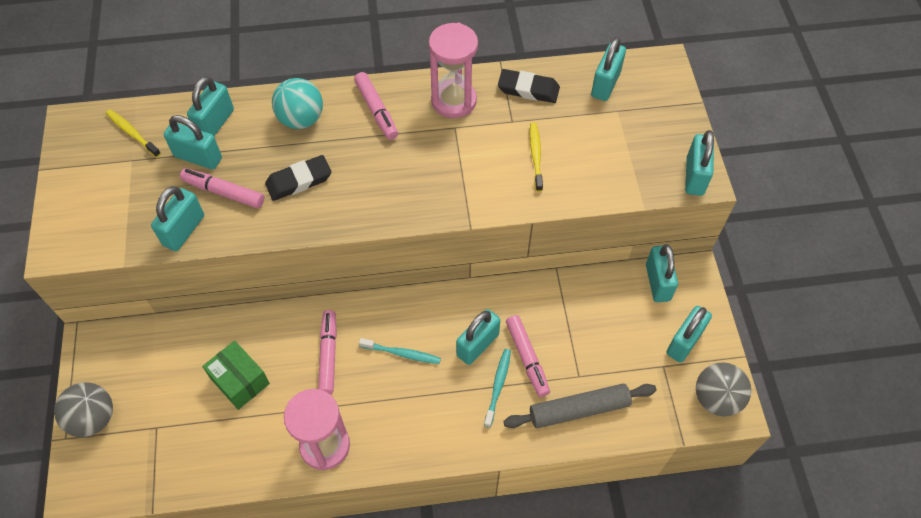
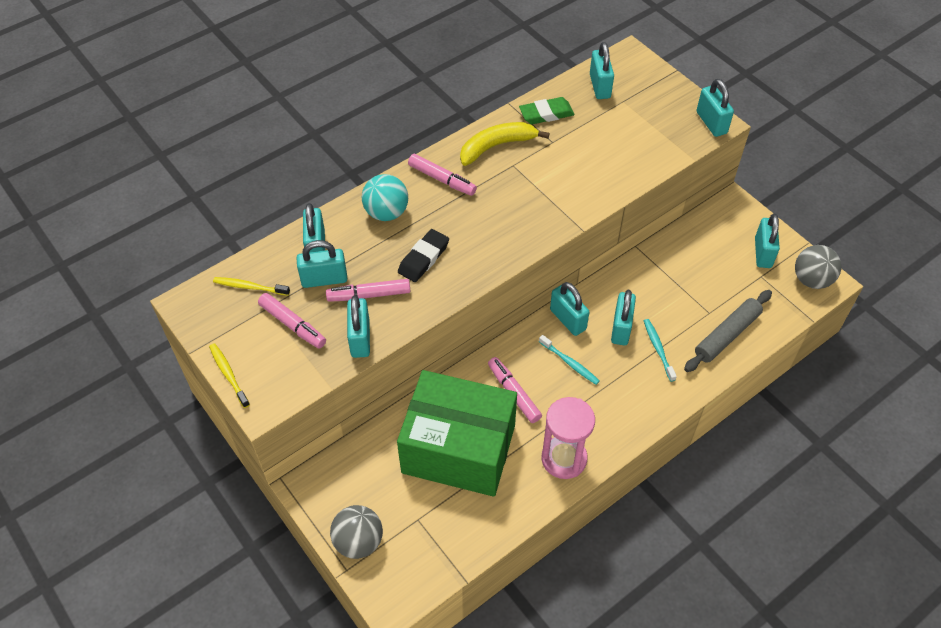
camera: 30 degrees left, 5 degrees down
green box [202,341,270,410] -> green box [397,370,517,497], size x2.20
turquoise toothbrush [359,338,441,364] -> turquoise toothbrush turned 60 degrees clockwise [539,335,600,385]
pink hourglass [429,23,478,118] -> yellow banana [460,122,550,166]
black eraser [498,69,560,103] -> green eraser [519,97,574,124]
pink marker [506,315,550,397] -> pink marker moved to [258,293,326,349]
yellow toothbrush [530,122,543,192] -> yellow toothbrush moved to [209,343,250,408]
turquoise padlock [646,244,678,302] -> turquoise padlock moved to [550,282,590,336]

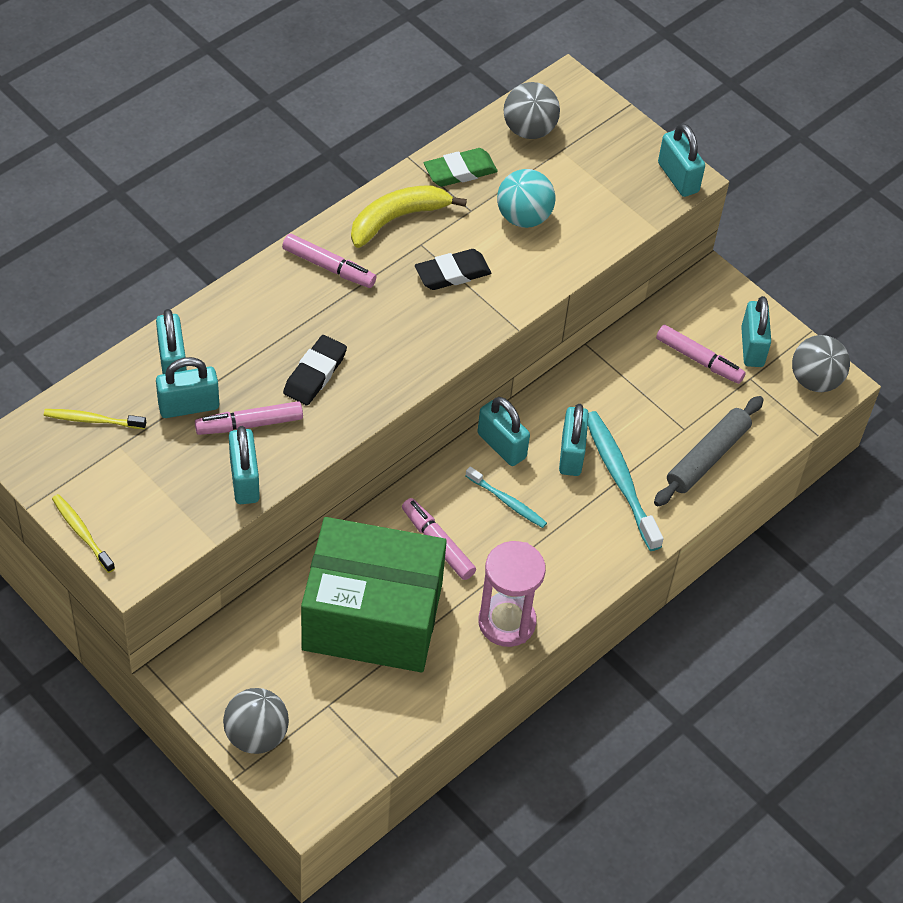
camera: 10 degrees left, 0 degrees up
pink marker [258,293,326,349] -> pink marker moved to [656,325,746,384]
turquoise ball [362,174,408,221] -> turquoise ball moved to [497,169,555,228]
turquoise padlock [590,42,614,99] -> grey ball [504,82,560,139]
turquoise toothbrush [644,319,677,382] -> turquoise toothbrush [588,411,664,551], size x1.76
none -> black eraser [415,249,491,290]

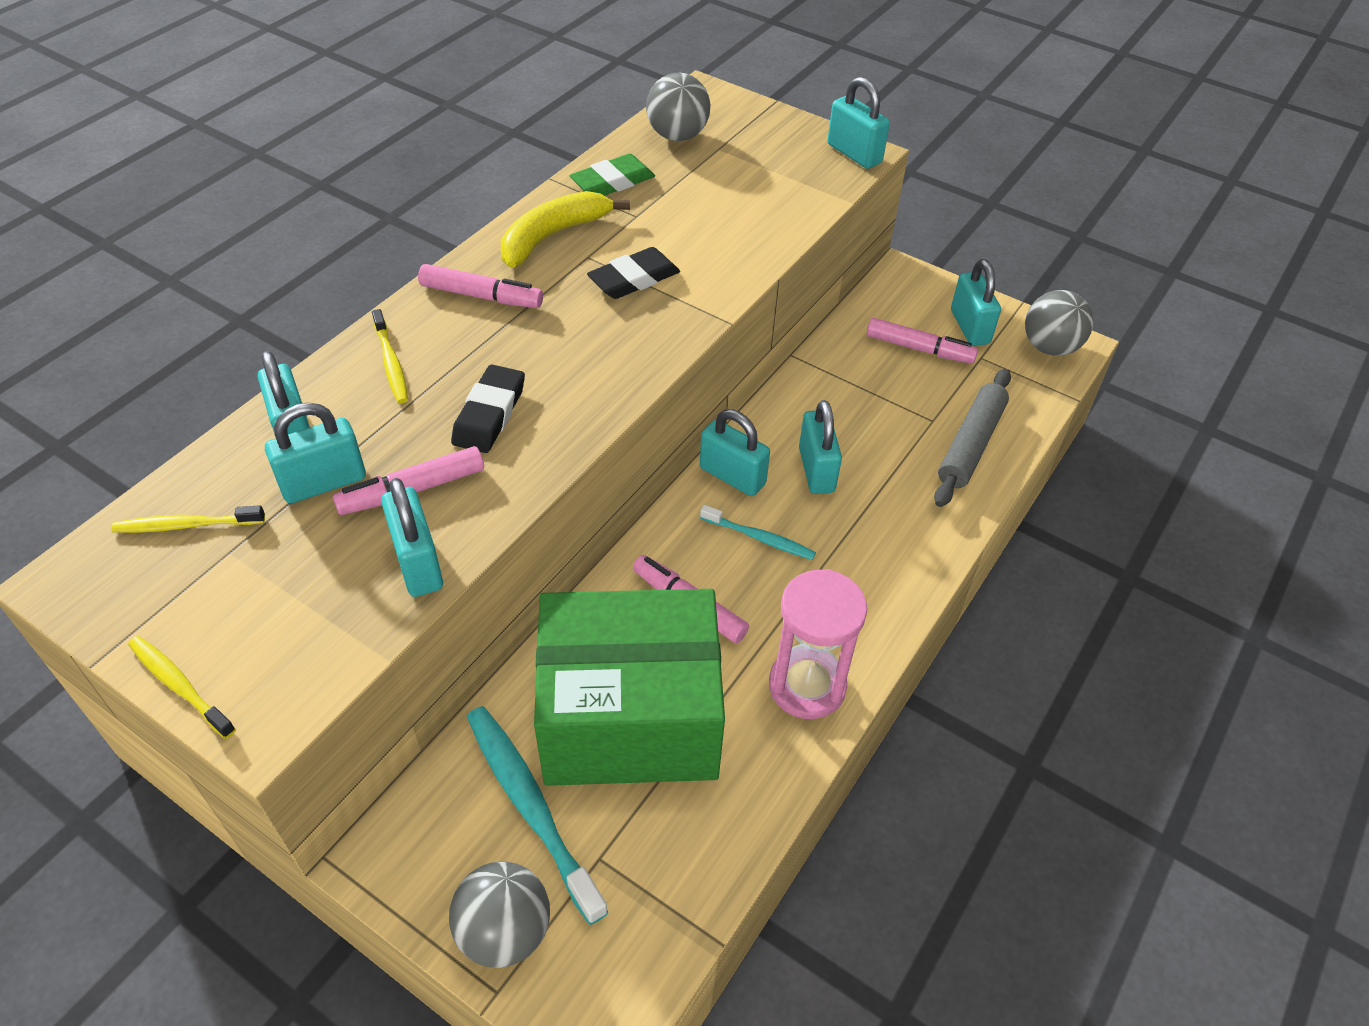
camera: 10 degrees left, 5 degrees down
turquoise ball [497,169,555,228] -> none
turquoise toothbrush [588,411,664,551] -> turquoise toothbrush moved to [467,706,608,925]
none -> yellow toothbrush [372,309,408,403]

